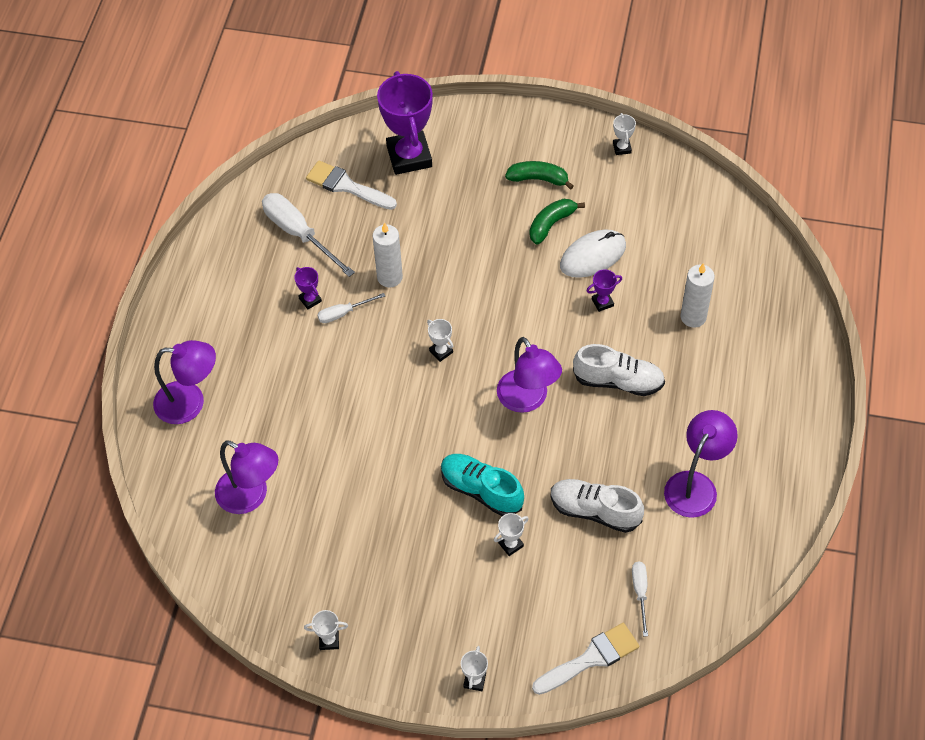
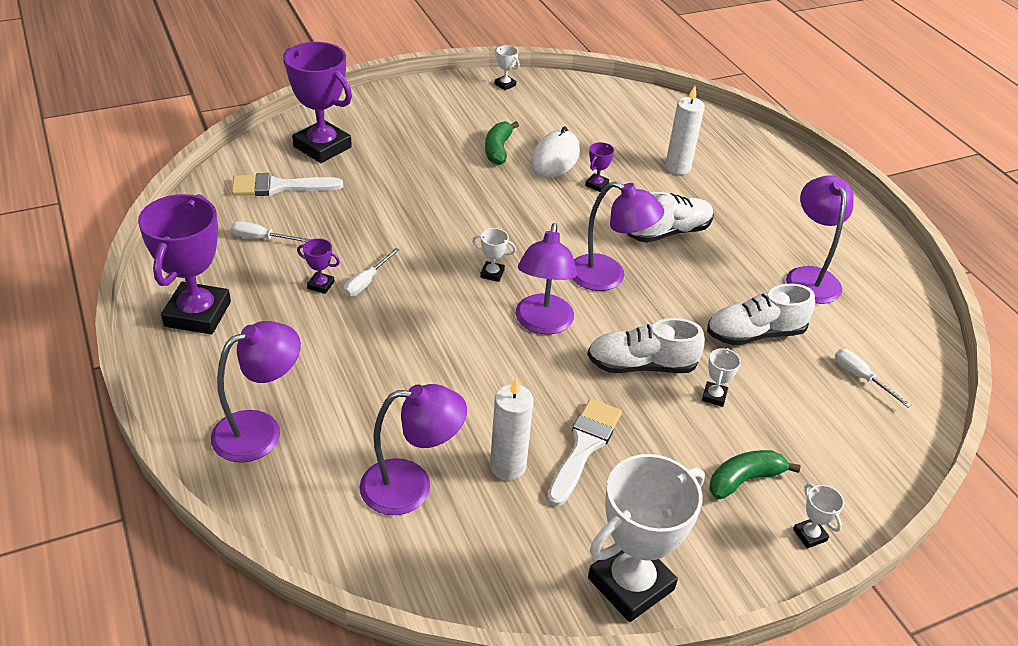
camera: 40 degrees left, 15 degrees down
white screwdriver [262,193,355,277] -> white screwdriver [231,221,310,242], size x0.53
white trophy [304,610,348,650] -> white trophy [588,454,705,622], size x2.40
white candle [372,222,403,287] -> white candle moved to [490,378,534,480]
turquoise shoe [441,454,524,516] -> white shoe [587,318,705,373]
green banana [505,161,574,190] -> green banana moved to [709,450,800,499]
white brush [532,623,639,695] -> white brush moved to [547,399,622,506]
none -> purple trophy [138,194,231,335]
none -> purple lamp [516,223,577,335]

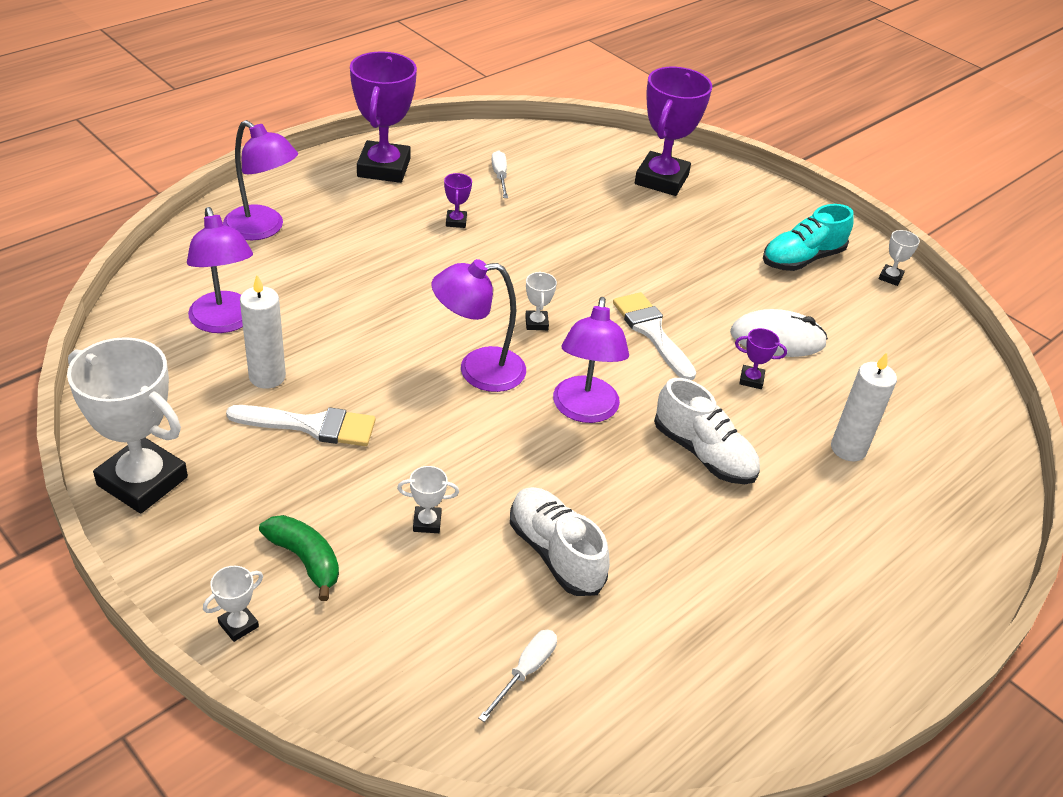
camera: 70 degrees right, 0 degrees up
purple trophy [138,194,231,335] -> purple trophy turned 75 degrees counterclockwise [350,51,417,183]
white brush [232,173,343,196] -> white brush moved to [613,292,696,380]
white screwdriver [343,248,399,297] -> none
green banana [485,121,519,165] -> none
white shoe [587,318,705,373] -> none
purple lamp [786,175,854,304] -> none
none -> turquoise shoe [763,204,854,271]

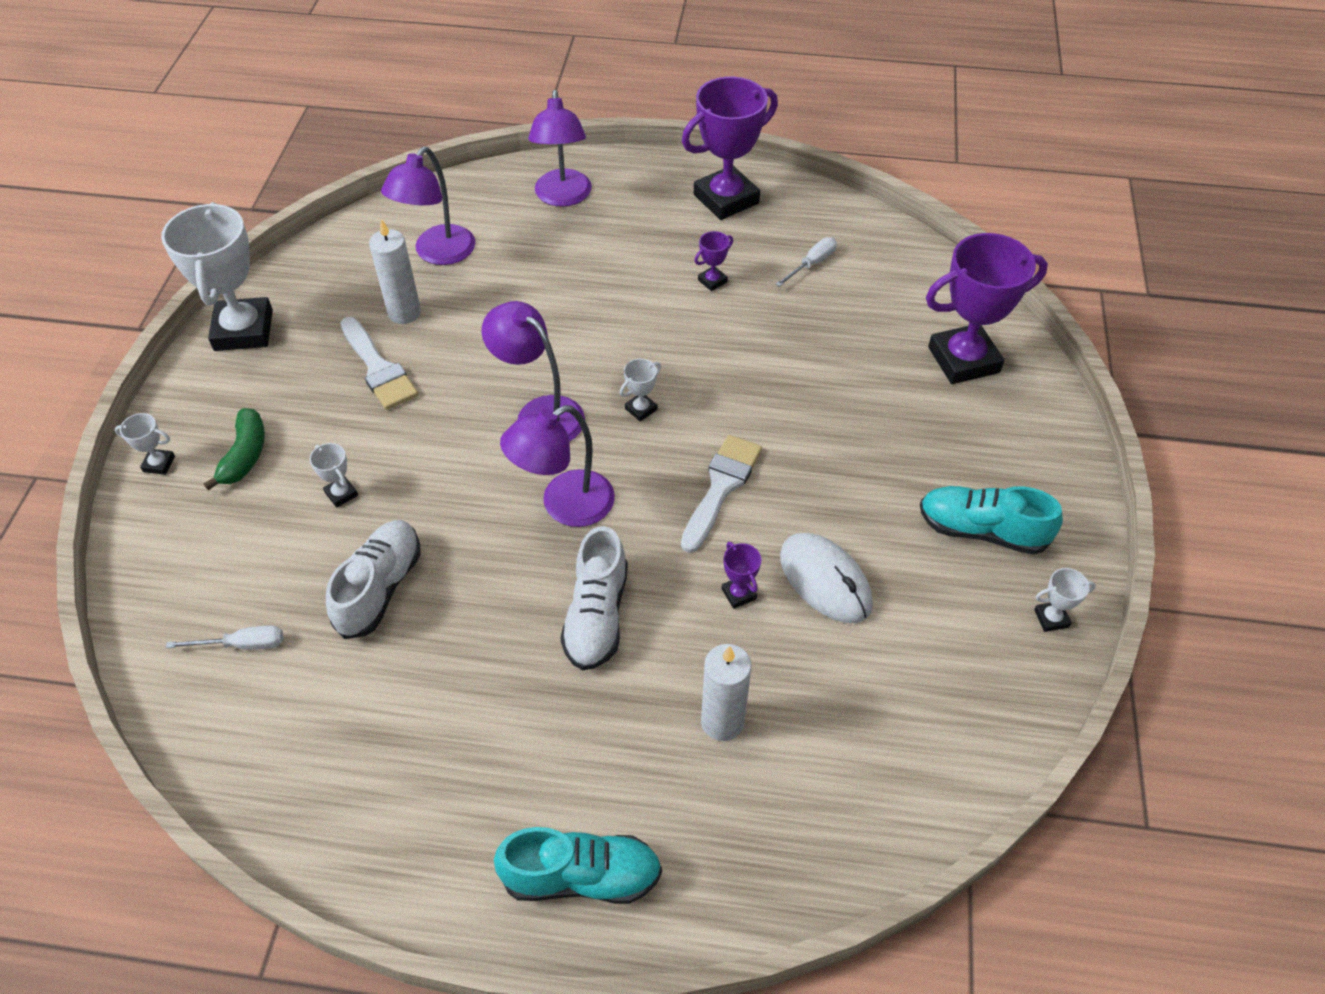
camera: 55 degrees right, 10 degrees up
none -> turquoise shoe [494,827,662,904]

